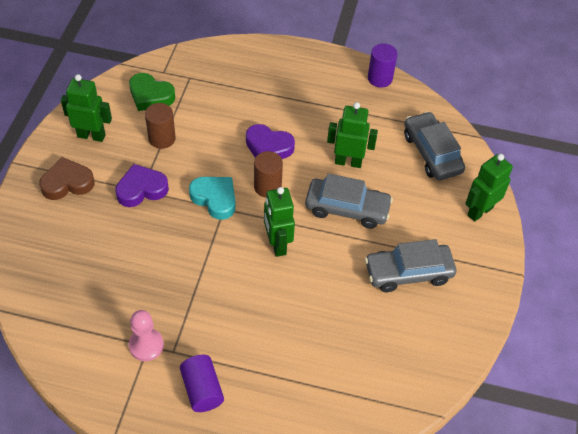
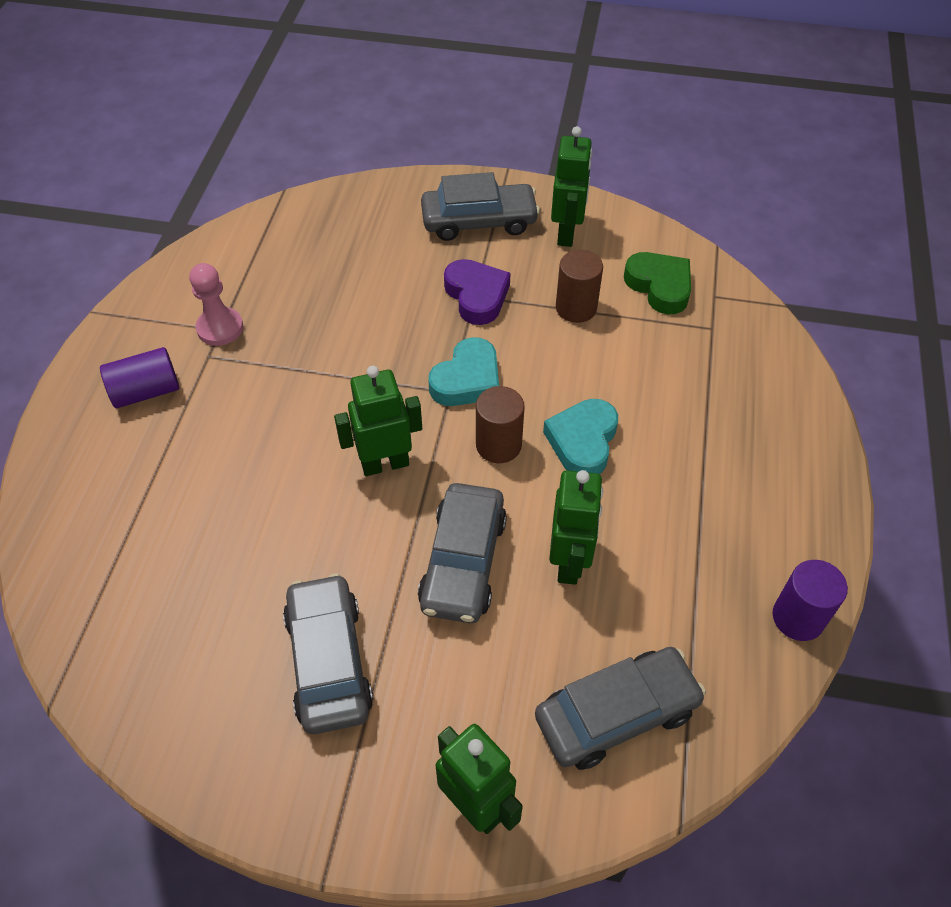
camera: 90 degrees right, 0 degrees up
brown heart [39,157,94,200] -> grey car [421,172,540,241]
green heart [129,73,175,111] -> green heart turned 120 degrees clockwise [624,252,691,314]
purple heart [246,124,295,159] -> turquoise heart [543,399,618,474]

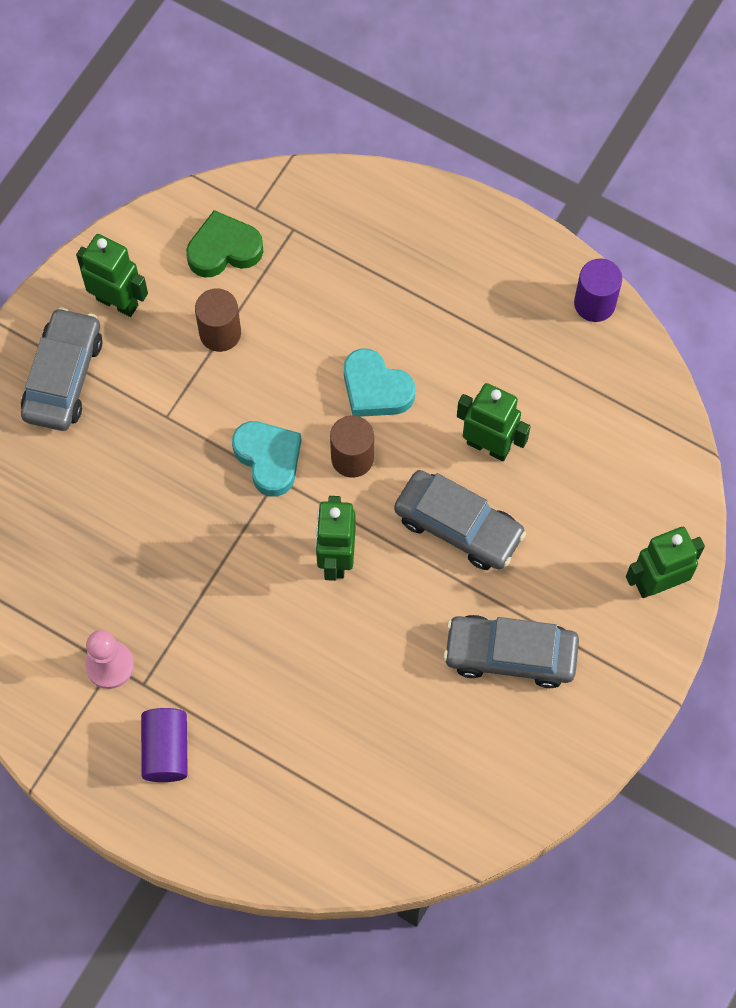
camera: 70 degrees left, 15 degrees up
purple heart [444,259,511,325] -> none
grey car [535,647,706,770] -> none

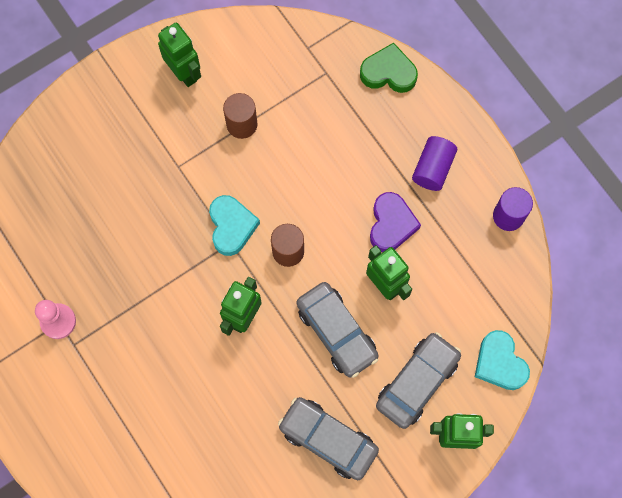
camera: 25 degrees right, 5 degrees up
grey car [21,307,103,431] -> grey car moved to [376,332,461,429]
purple cylinder [141,708,188,782] -> purple cylinder moved to [412,136,457,191]
green heart [186,210,263,278] -> green heart moved to [360,43,418,93]
turquoise heart [344,348,415,417] -> turquoise heart moved to [475,330,530,390]
none -> purple heart [370,192,421,252]

